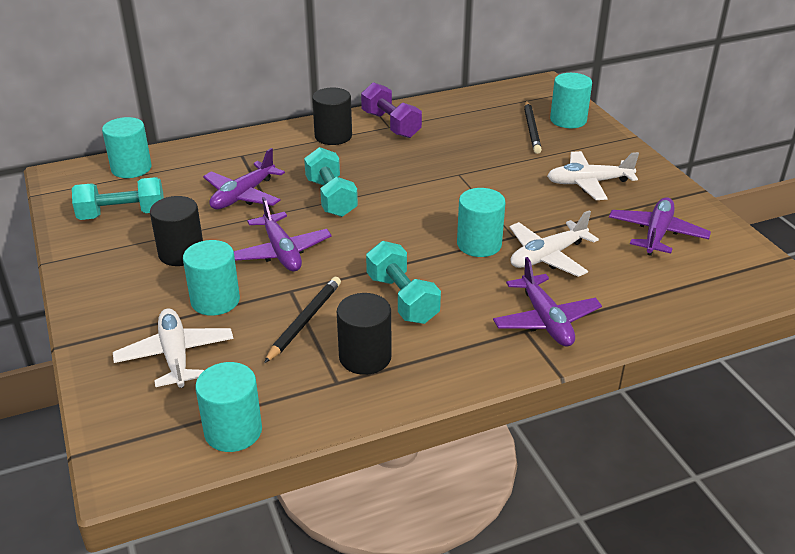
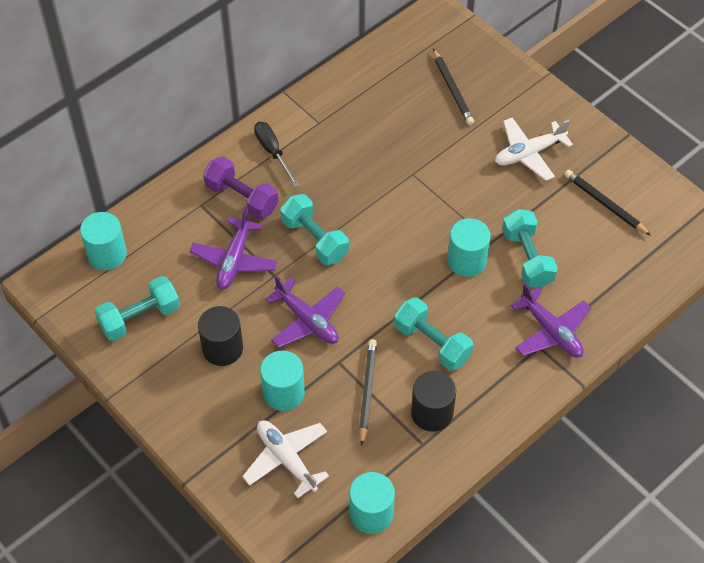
camera: 20 degrees left, 20 degrees up
black cylinder [312,88,352,145] -> black screwdriver [254,122,299,187]
purple dumbbell [361,82,422,138] -> purple dumbbell moved to [203,156,278,219]
white plane [509,210,599,277] -> turquoise dumbbell [502,209,558,288]
turquoise cylinder [550,73,592,128] -> none
purple plane [609,197,711,256] -> black pencil [564,170,651,236]

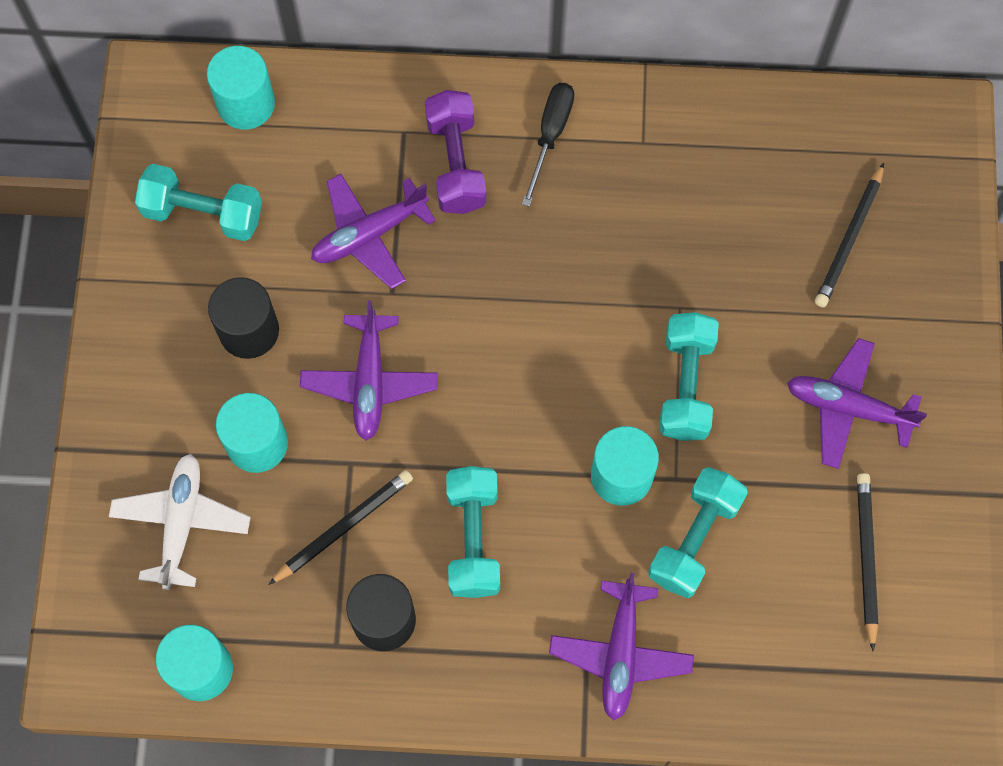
camera: 45 degrees right, 15 degrees up
turquoise dumbbell [280,194,349,265] -> turquoise dumbbell moved to [659,312,719,441]
white plane [495,118,573,181] -> purple plane [787,338,927,469]

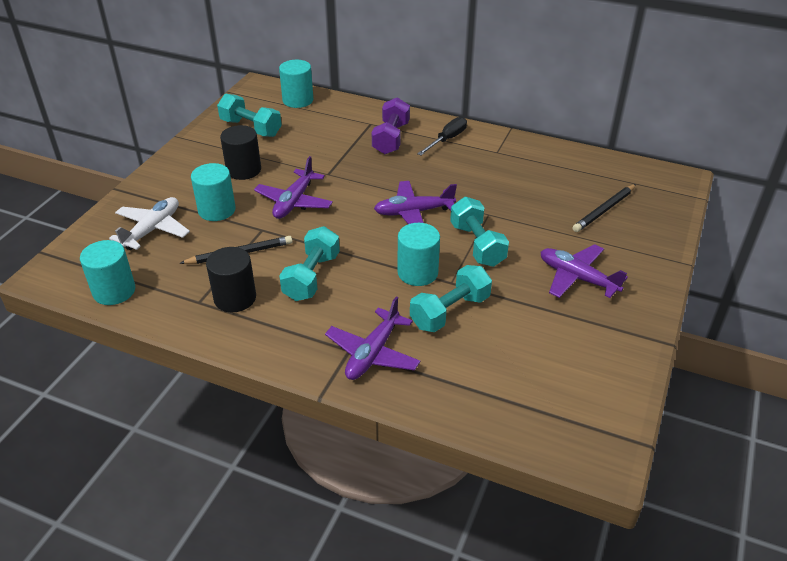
camera: 20 degrees right, 30 degrees down
purple plane [311,174,436,289] -> purple plane moved to [374,181,457,224]
turquoise dumbbell [659,312,719,441] -> turquoise dumbbell turned 45 degrees counterclockwise [450,197,509,267]
black pencil [857,473,878,651] -> none

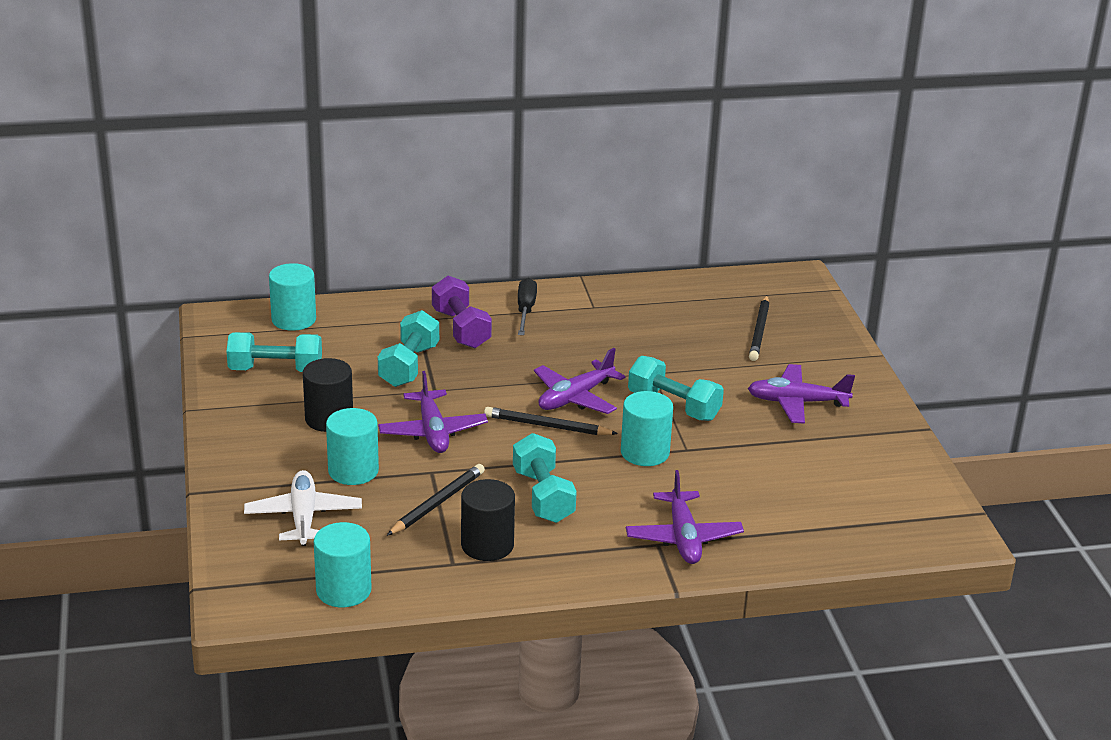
camera: 35 degrees left, 10 degrees down
turquoise dumbbell [410,265,492,332] -> turquoise dumbbell moved to [378,310,439,387]
none -> black pencil [484,407,618,435]

